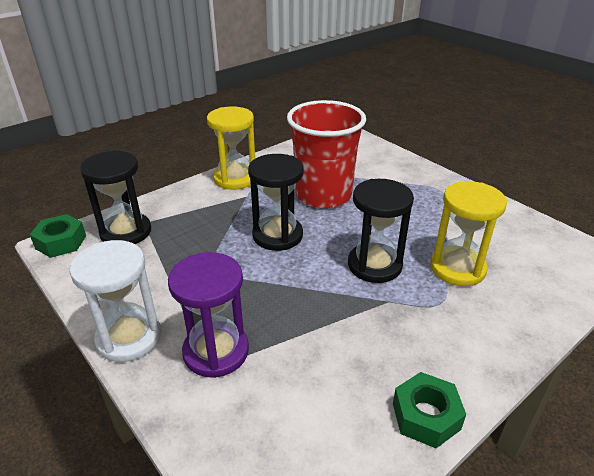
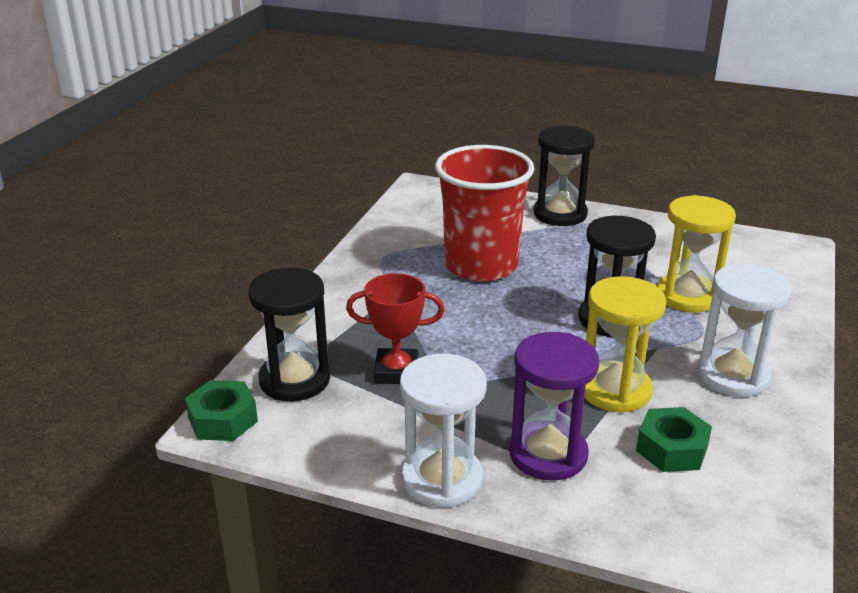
camera: 30 degrees left, 5 degrees down
yellow hourglass [207,106,255,190] -> yellow hourglass moved to [584,276,667,413]
black hourglass [248,154,303,251] -> black hourglass moved to [533,125,595,226]
green nut [393,372,466,448] -> green nut moved to [636,407,712,472]
none -> red trophy [346,273,445,384]
none -> white hourglass [697,264,792,397]

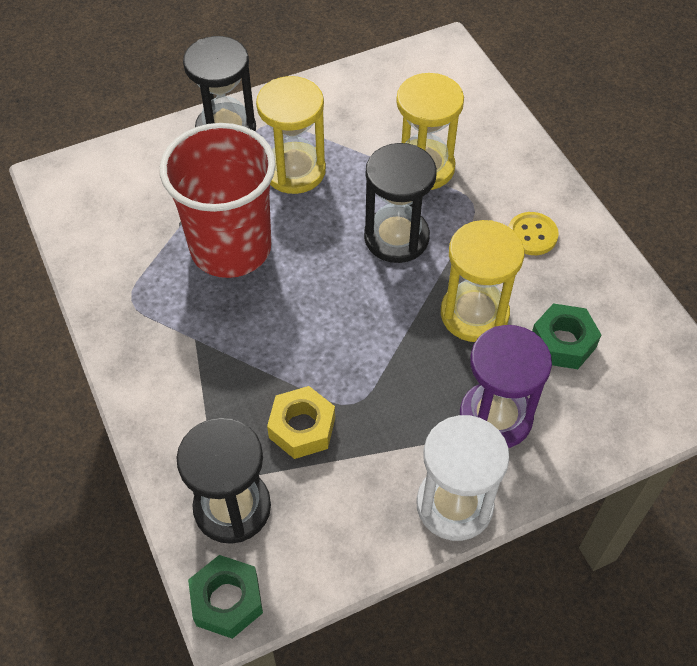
camera: 45 degrees left, 25 degrees up
red trophy [346,273,445,384] -> yellow nut [267,386,335,459]
white hourglass [697,264,792,397] -> yellow button [508,212,559,255]
none -> yellow hourglass [256,76,326,194]

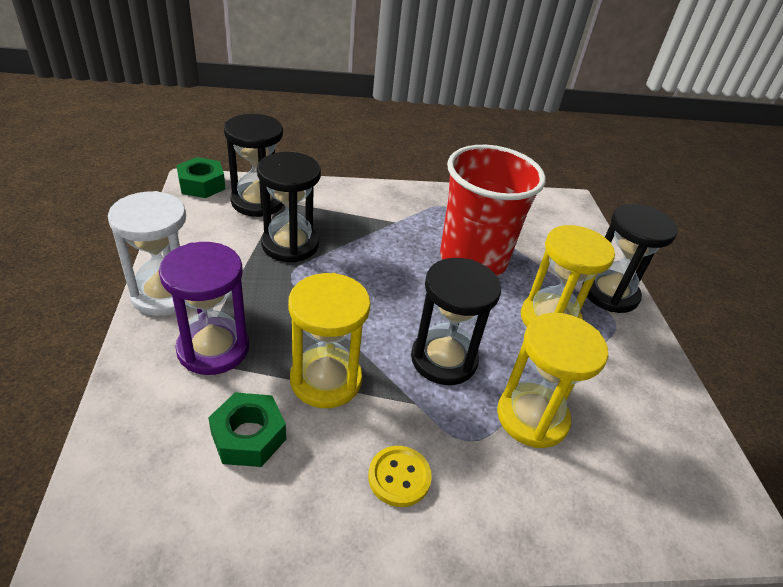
camera: 105 degrees right, 15 degrees down
yellow nut [267,386,335,459] -> black hourglass [257,152,321,262]

